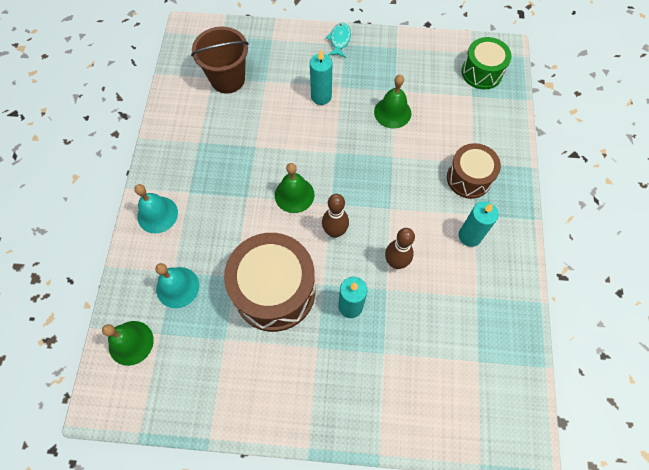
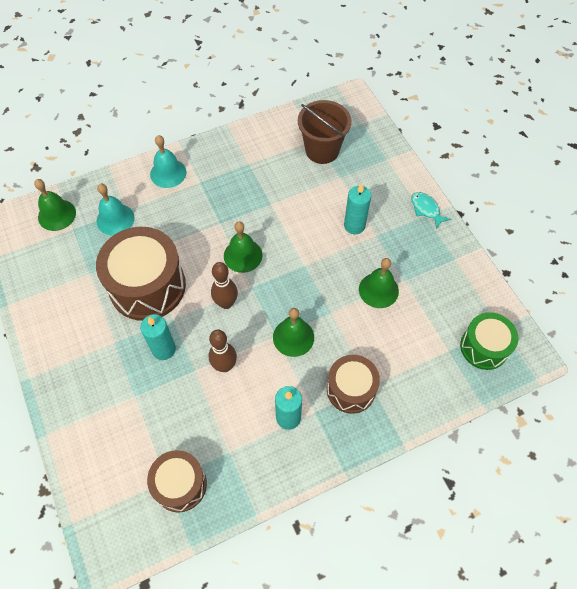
camera: 60 degrees right, 5 degrees down
turquoise fish [326,23,351,58] -> turquoise fish turned 105 degrees counterclockwise [411,192,451,229]
none -> brown drum [147,450,207,513]
none -> green bell [273,308,314,357]

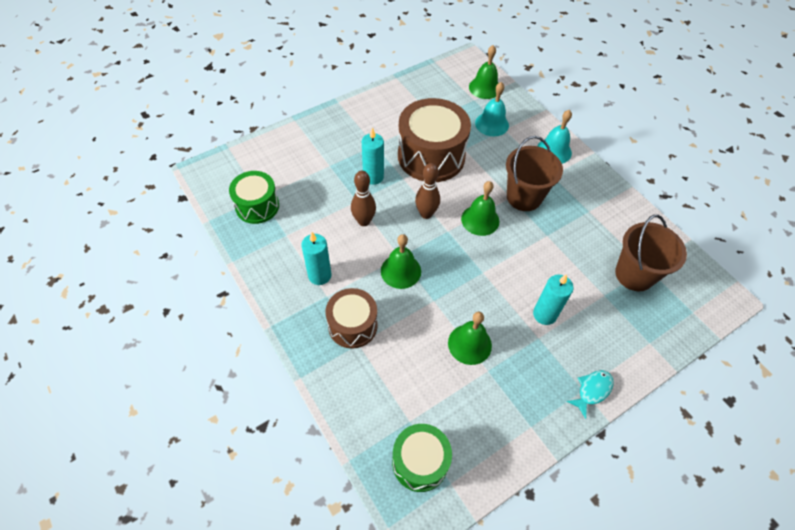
camera: 80 degrees right, 5 degrees down
brown drum [147,450,207,513] -> green drum [229,171,279,224]
none -> brown bucket [506,136,563,211]

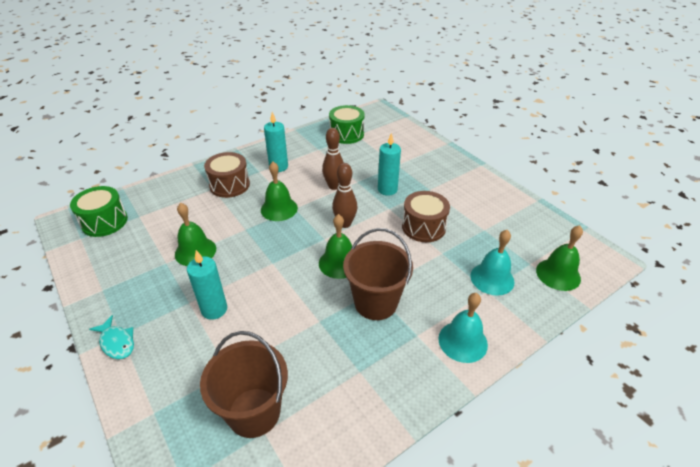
camera: 90 degrees right, 15 degrees down
brown drum [398,98,471,182] -> brown drum [402,191,450,242], size x0.60

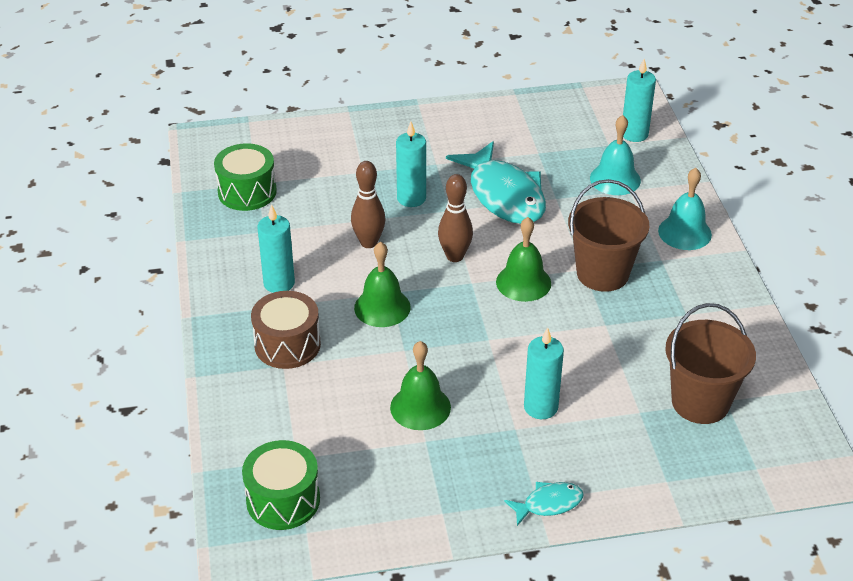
camera: 65 degrees left, 0 degrees up
brown drum [402,191,450,242] -> turquoise fish [446,141,546,224]
green bell [536,225,583,291] -> turquoise candle [623,59,656,142]

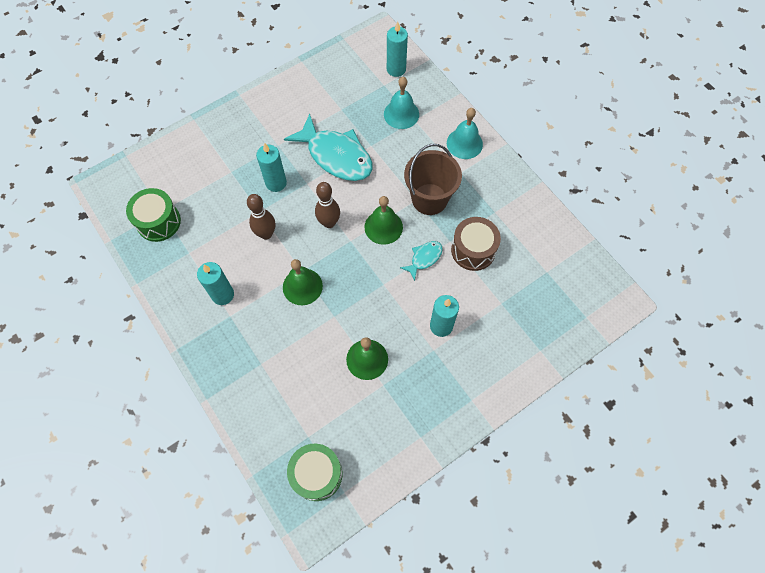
camera: 25 degrees left, 25 degrees up
brown drum [251,291,321,369] -> brown drum moved to [451,217,501,271]
turquoise fish [504,482,584,526] -> turquoise fish moved to [400,241,443,281]
brown bucket [665,303,756,424] -> none

